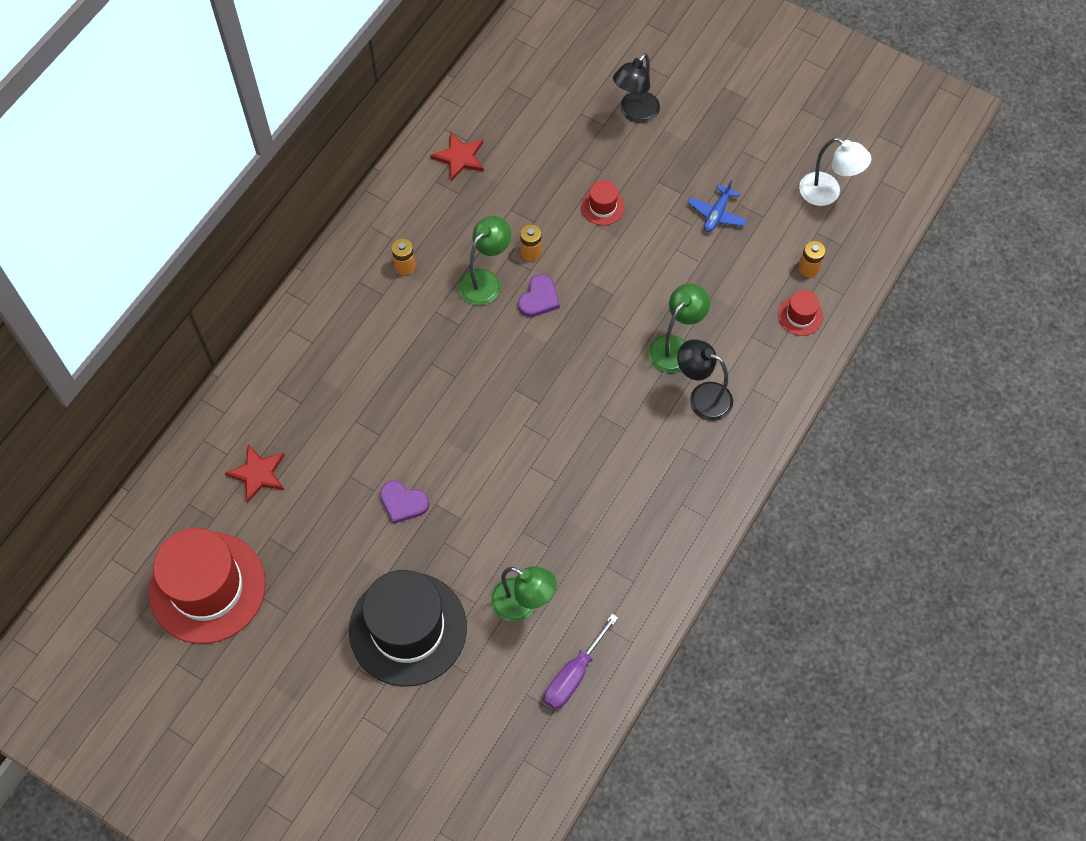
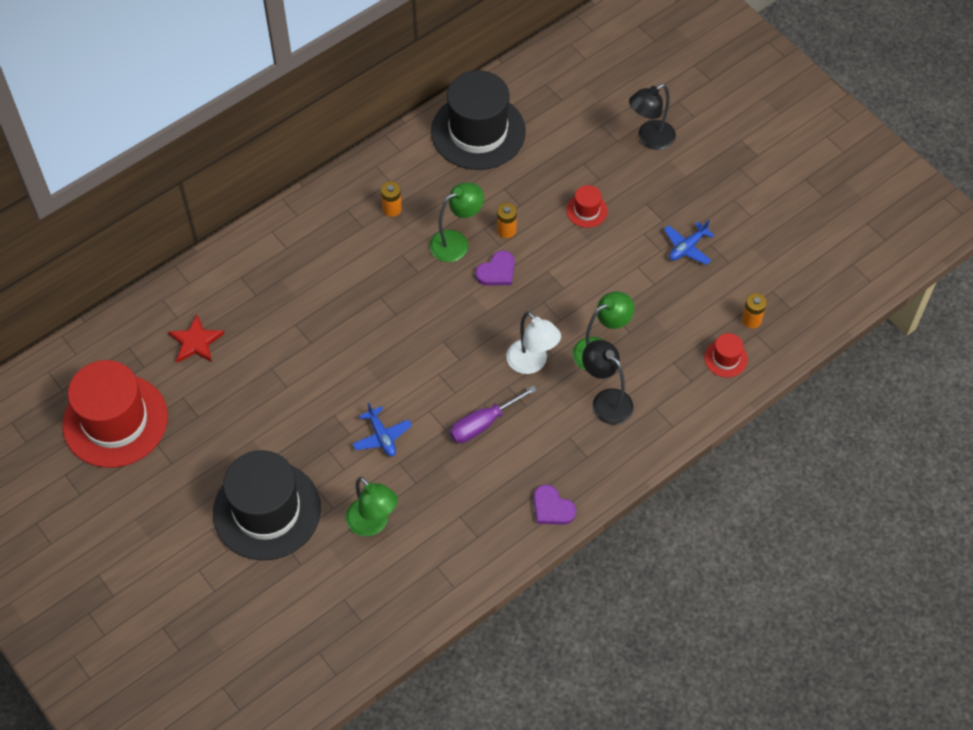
camera: 20 degrees right, 5 degrees down
purple heart [380,480,429,524] -> purple heart moved to [533,484,576,525]
red star [430,131,484,181] -> black hat [431,70,526,170]
purple screwdriver [544,613,618,709] -> purple screwdriver moved to [450,385,537,443]
white lamp [799,138,871,206] -> white lamp moved to [507,311,561,374]
none -> blue plane [352,403,412,457]

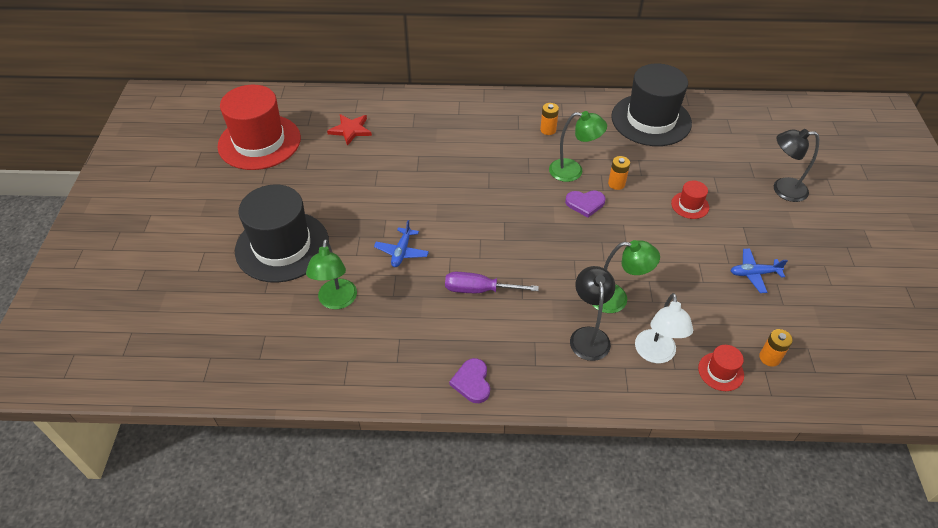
camera: 40 degrees right, 10 degrees down
white lamp [507,311,561,374] -> white lamp moved to [635,293,693,363]

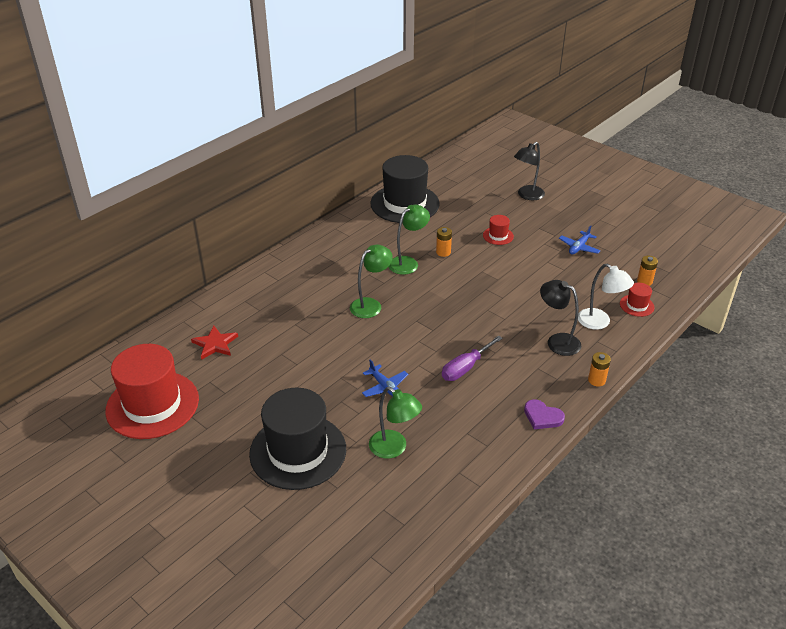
camera: 50 degrees left, 10 degrees down
orange battery [540,103,559,135] -> orange battery moved to [588,352,611,387]
purple heart [565,191,605,218] -> none
green lamp [592,240,660,313] -> green lamp moved to [350,245,393,318]

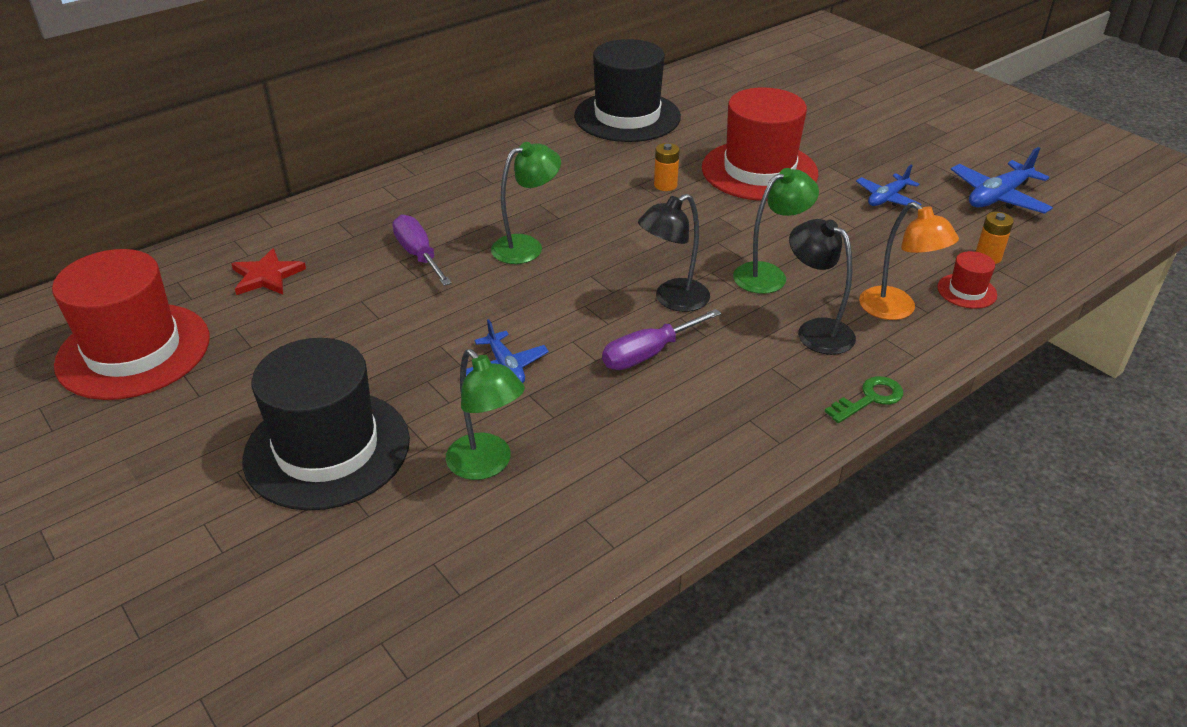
camera: 10 degrees right, 0 degrees up
green lamp [389,205,430,275] -> green lamp moved to [733,168,819,294]
red hat [483,215,514,245] -> red hat [702,87,818,201], size x2.37
black lamp [514,142,545,200] -> black lamp moved to [638,194,710,312]
purple heart [524,399,565,429] -> none
white lamp [578,264,634,330] -> orange lamp [859,202,959,320]
orange battery [588,352,611,387] -> green key [825,376,903,423]
none -> purple screwdriver [392,215,452,286]
none -> blue plane [951,147,1053,214]

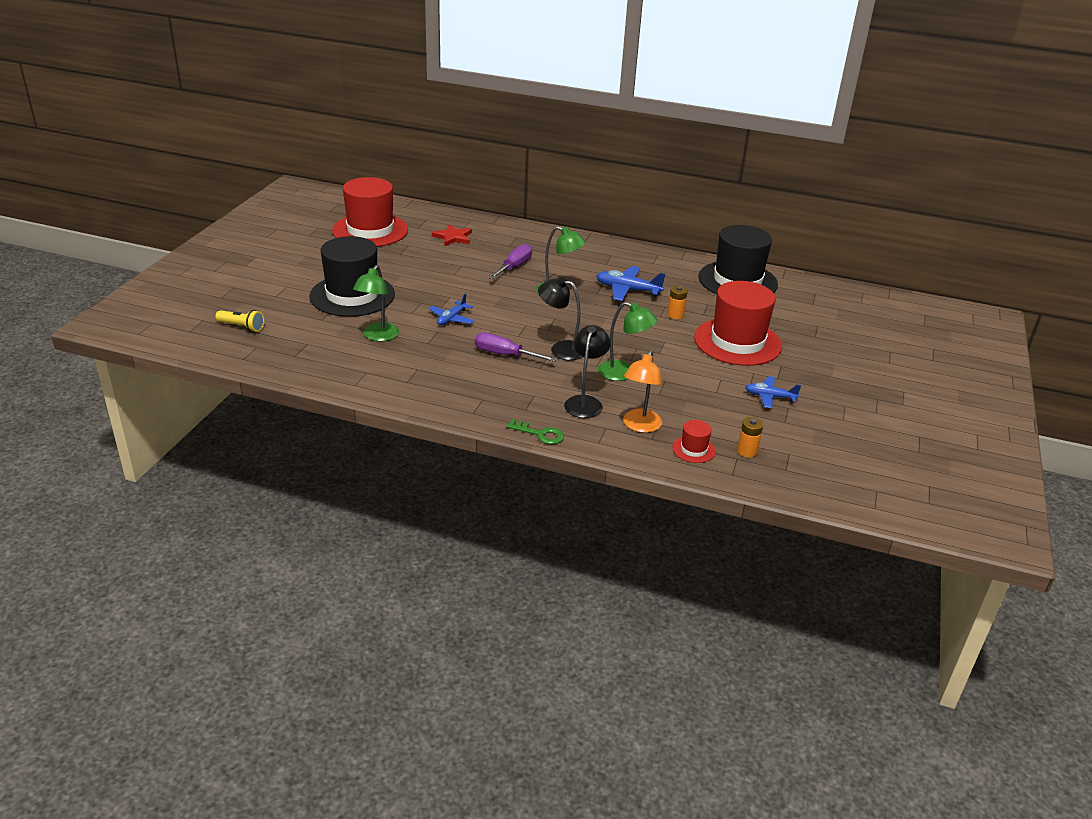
camera: 55 degrees right, 5 degrees down
blue plane [951,147,1053,214] -> blue plane moved to [596,266,665,301]
none -> yellow flashlight [215,310,264,332]

